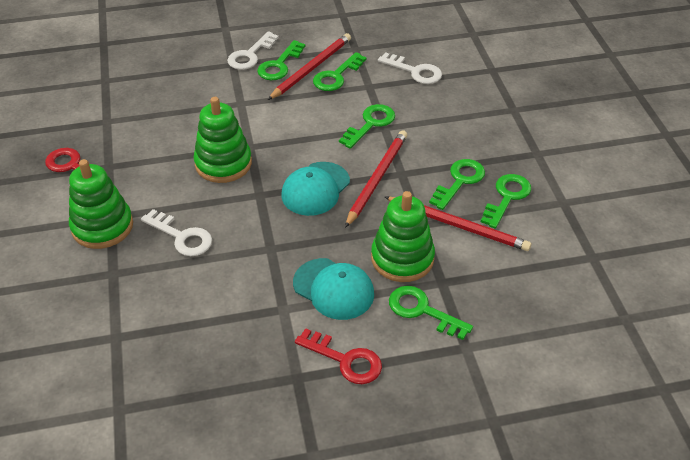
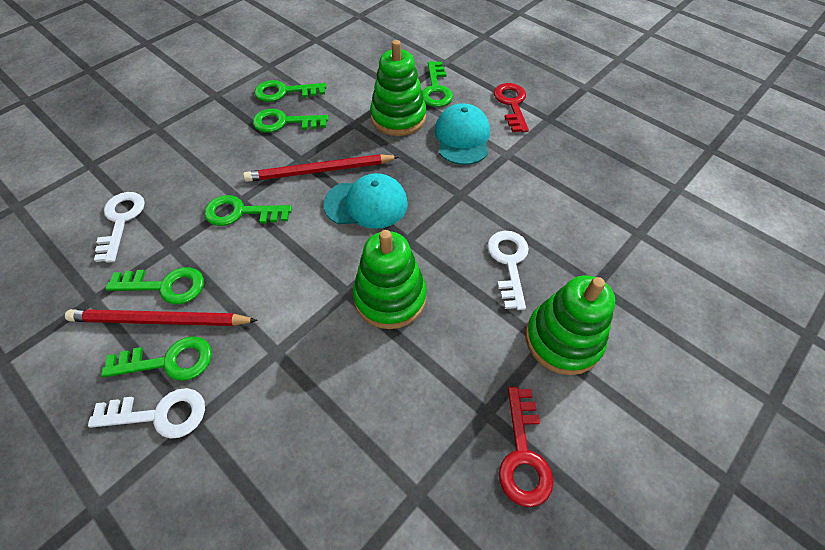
camera: 125 degrees left, 10 degrees up
red pencil [385,197,531,251] -> none

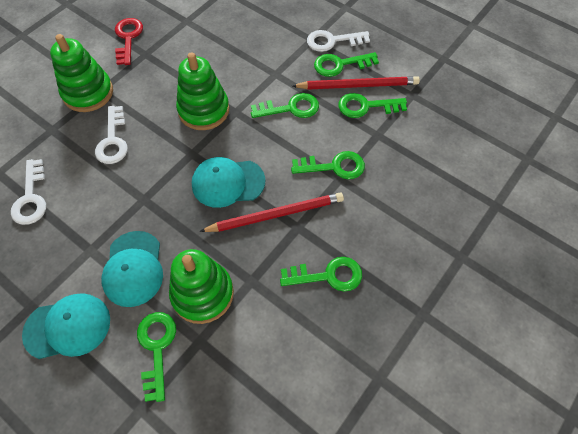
camera: 175 degrees right, 5 degrees up
white key [94,192,145,263] -> white key moved to [11,159,46,225]
green key [254,80,326,102] -> green key moved to [251,93,319,118]
red key [494,83,529,133] -> turquoise cap [22,293,110,359]

